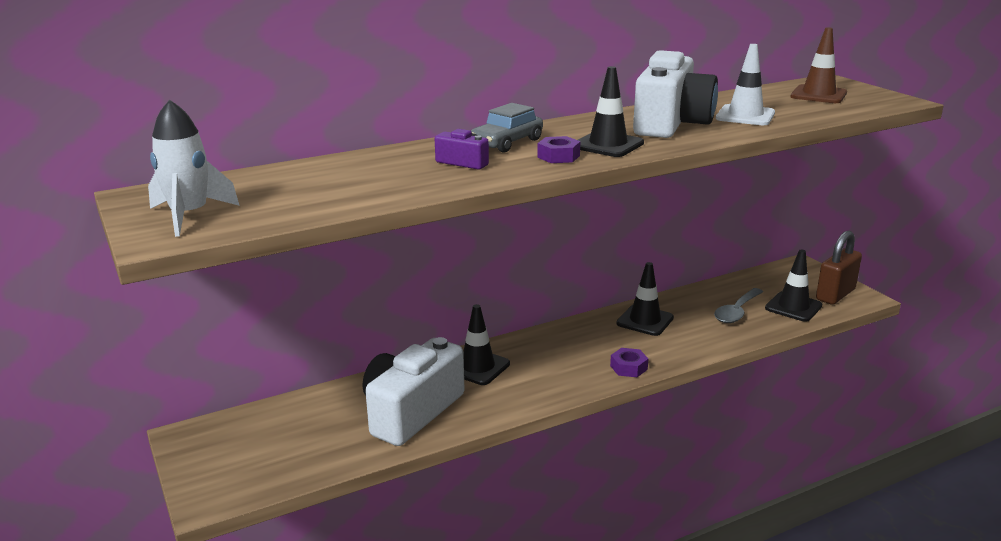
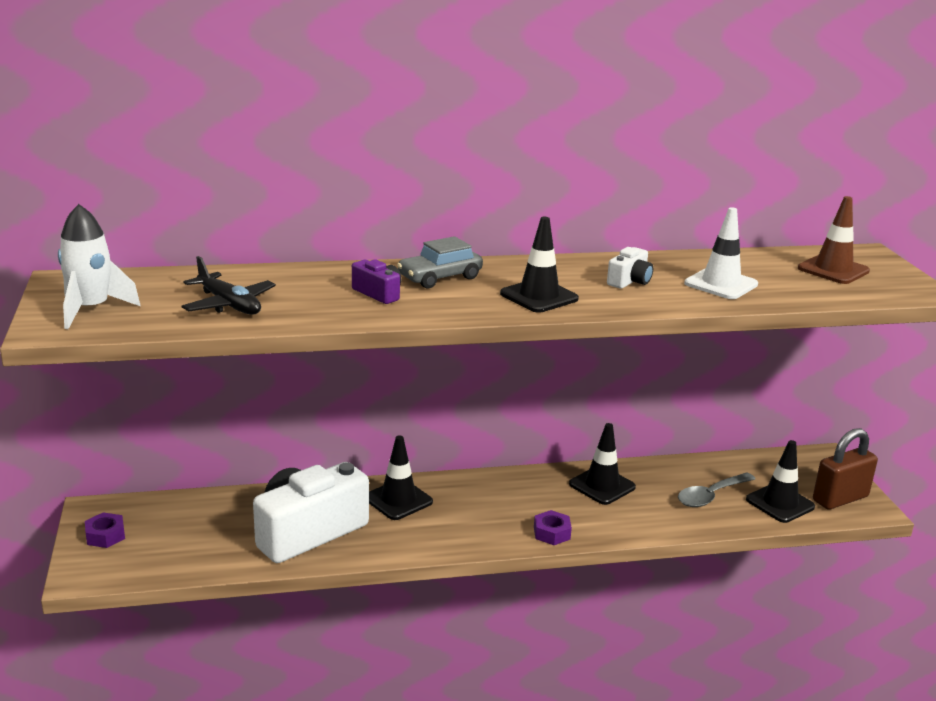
camera: 15 degrees right, 0 degrees up
purple nut [537,136,580,163] -> purple nut moved to [85,512,125,548]
white camera [633,50,718,138] -> white camera [607,247,653,289], size x0.44
none -> black plane [182,256,276,315]

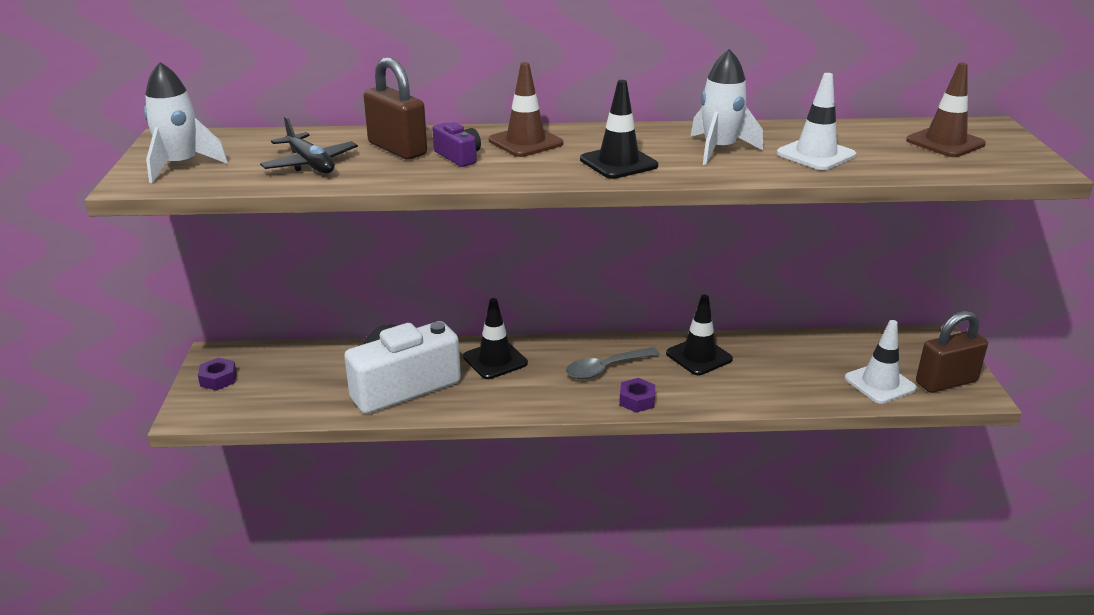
camera: 10 degrees right, 5 degrees up
grey car [397,236,483,288] -> brown traffic cone [489,62,563,157]
white camera [607,247,653,289] -> white rocket [690,49,763,165]
grey spoon [678,472,755,507] -> grey spoon moved to [566,347,660,379]
black traffic cone [746,440,815,523] -> white traffic cone [845,320,917,404]
none -> brown padlock [363,57,427,160]

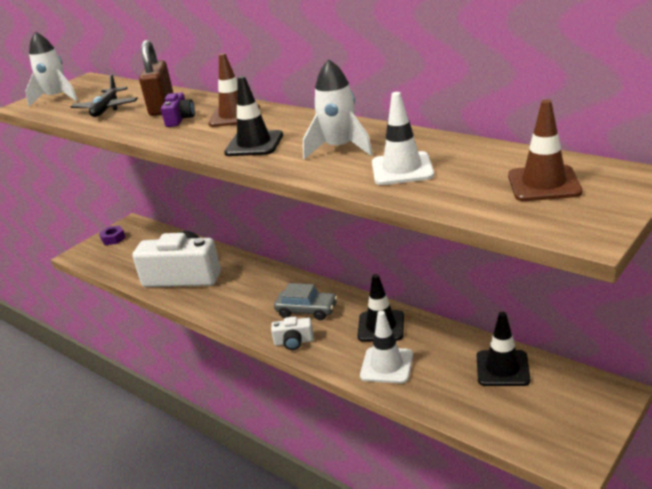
camera: 45 degrees right, 0 degrees up
black traffic cone [463,298,528,379] -> black traffic cone moved to [477,312,530,386]
grey spoon [566,347,660,379] -> grey car [274,283,337,320]
purple nut [619,378,655,413] -> white camera [271,317,314,350]
white traffic cone [845,320,917,404] -> white traffic cone moved to [360,311,413,383]
brown padlock [916,311,988,393] -> none

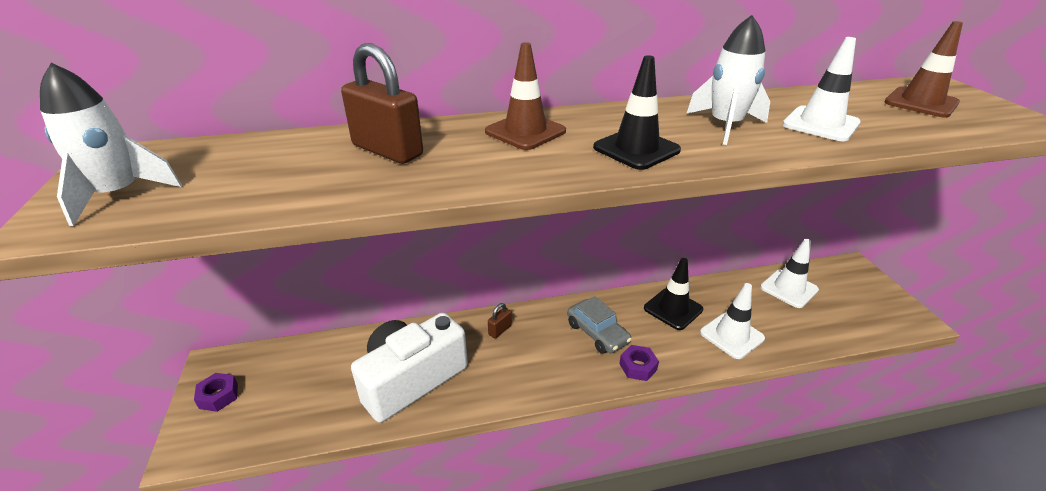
camera: 55 degrees left, 5 degrees up
black plane [71,74,138,117] -> none
purple camera [161,93,195,127] -> none
white camera [271,317,314,350] -> purple nut [619,345,659,381]
grey car [274,283,337,320] -> grey car turned 90 degrees clockwise [567,296,632,354]
black traffic cone [477,312,530,386] -> white traffic cone [760,239,819,308]
none -> brown padlock [488,303,512,338]

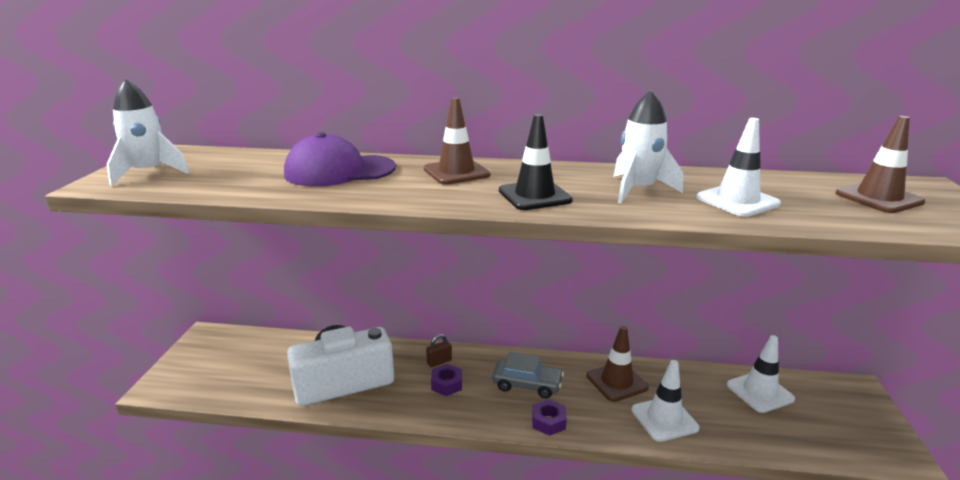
camera: 20 degrees right, 10 degrees down
purple nut [194,373,238,412] -> purple nut moved to [431,364,462,396]
brown padlock [341,43,423,164] -> purple cap [284,132,396,187]
grey car [567,296,632,354] -> grey car turned 60 degrees counterclockwise [492,352,564,399]
black traffic cone [644,258,703,330] -> brown traffic cone [587,326,649,402]

